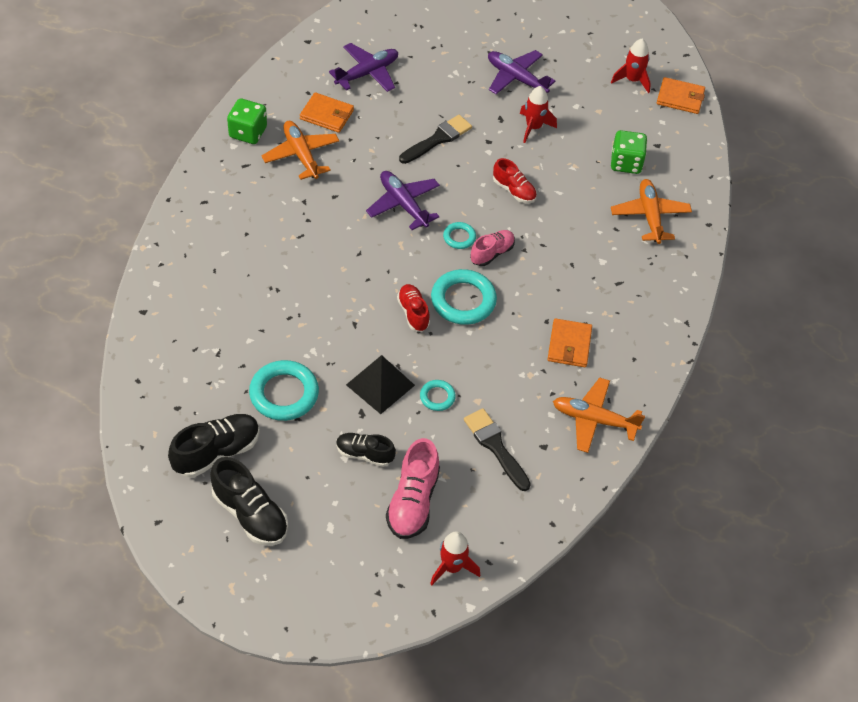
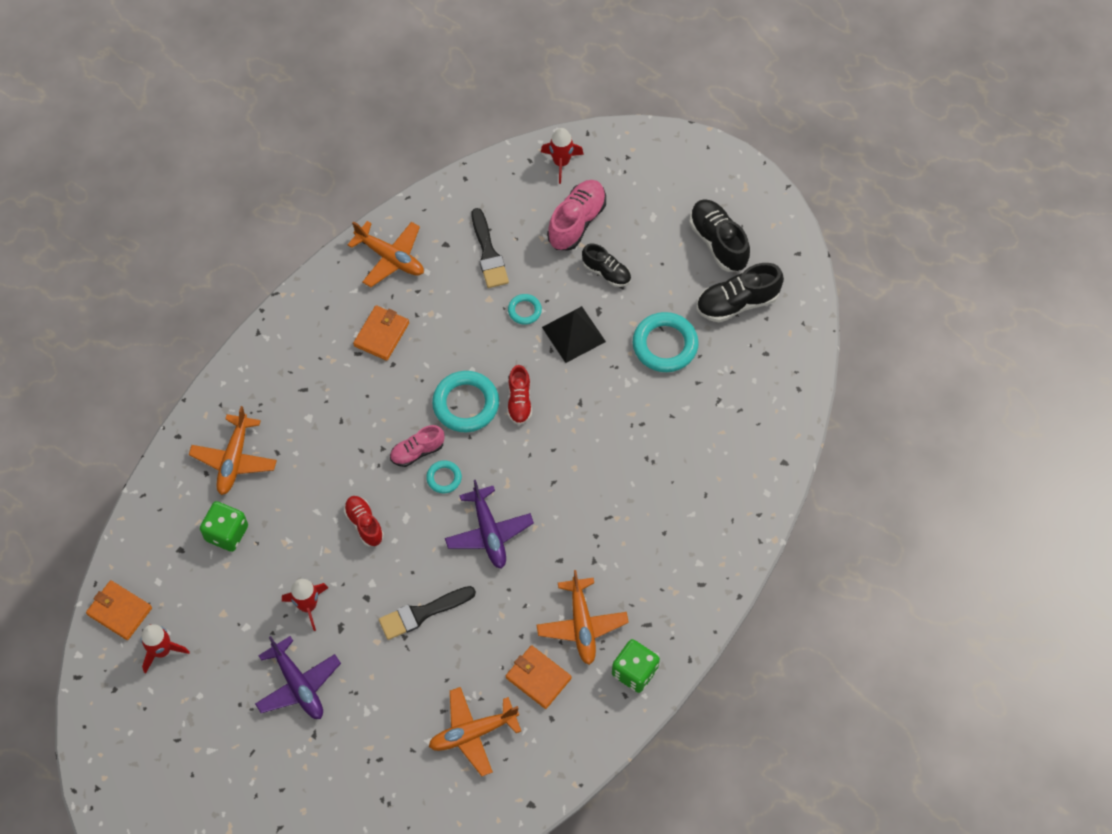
camera: 160 degrees left, 10 degrees up
purple plane [329,43,398,92] -> orange plane [429,687,521,776]

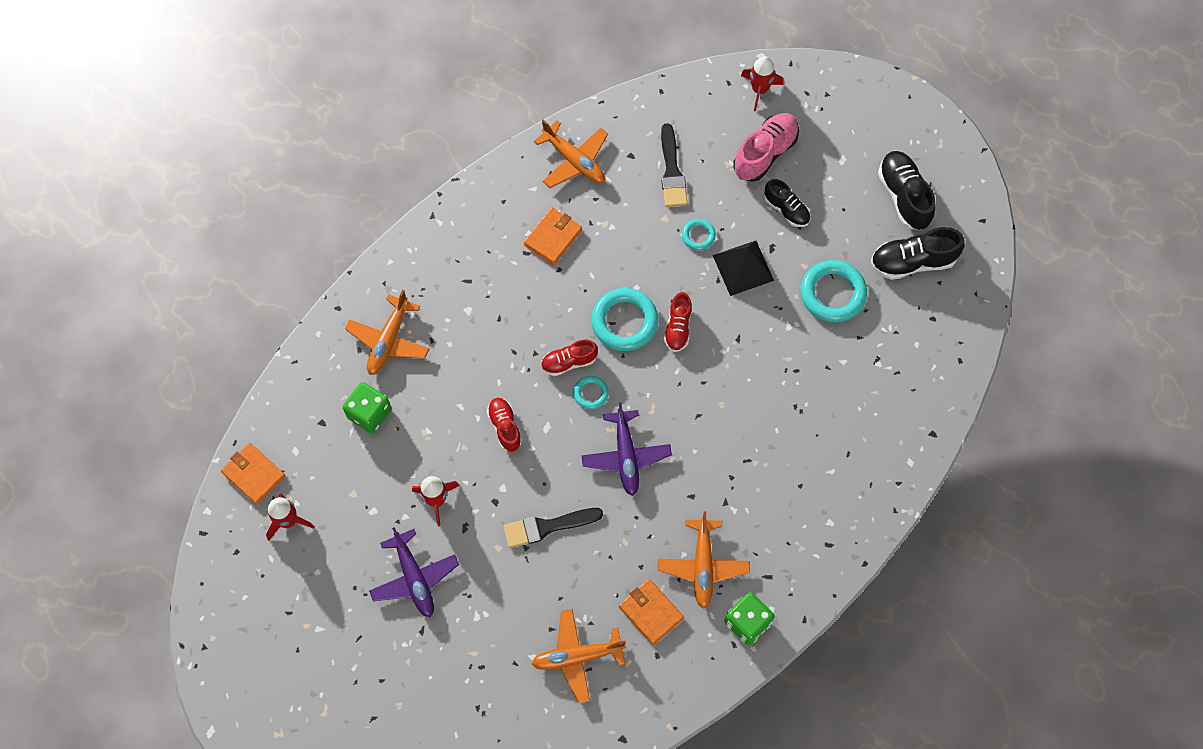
camera: 10 degrees right, 5 degrees up
pink shoe [390,425,445,467] -> red shoe [541,340,598,376]

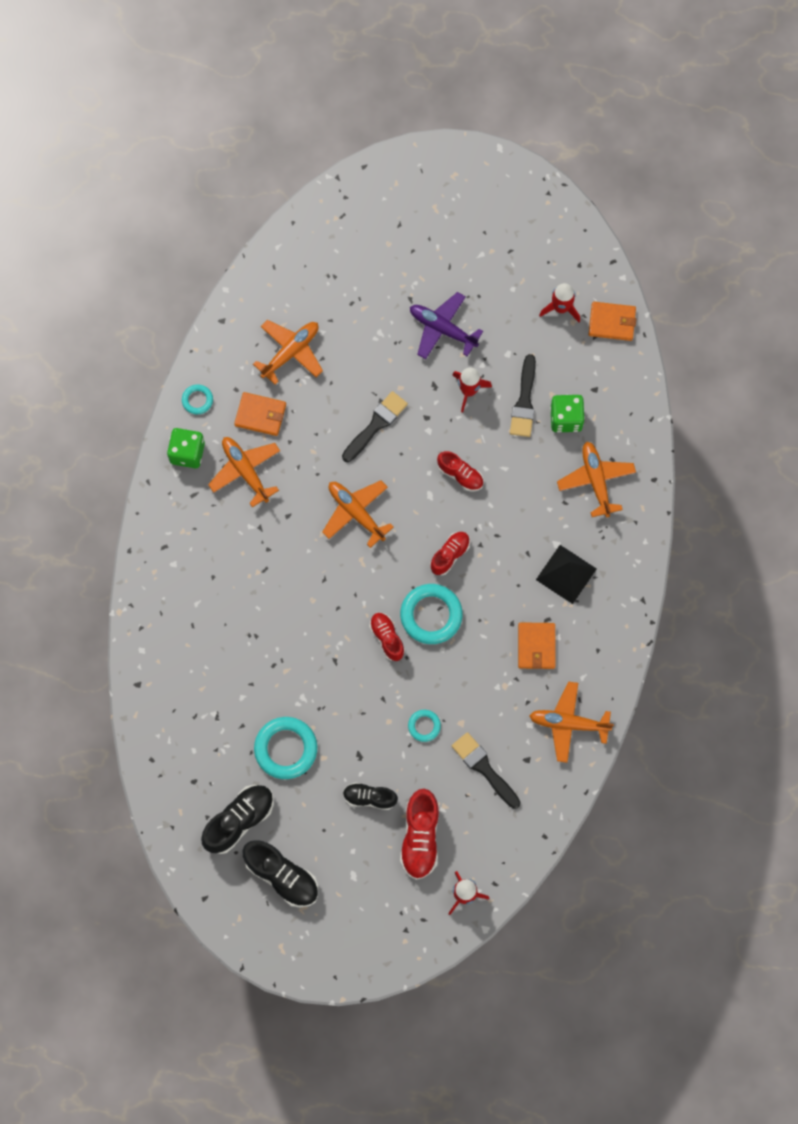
camera: 145 degrees right, 5 degrees up
turquoise ring [573,376,609,409] -> turquoise ring moved to [182,384,213,414]
purple plane [581,403,672,496] -> orange plane [322,480,394,548]
black pyramid [713,241,774,296] -> black pyramid moved to [536,545,597,604]
pink shoe [733,113,799,182] -> red shoe [400,789,439,880]
none -> black brush [510,354,536,437]

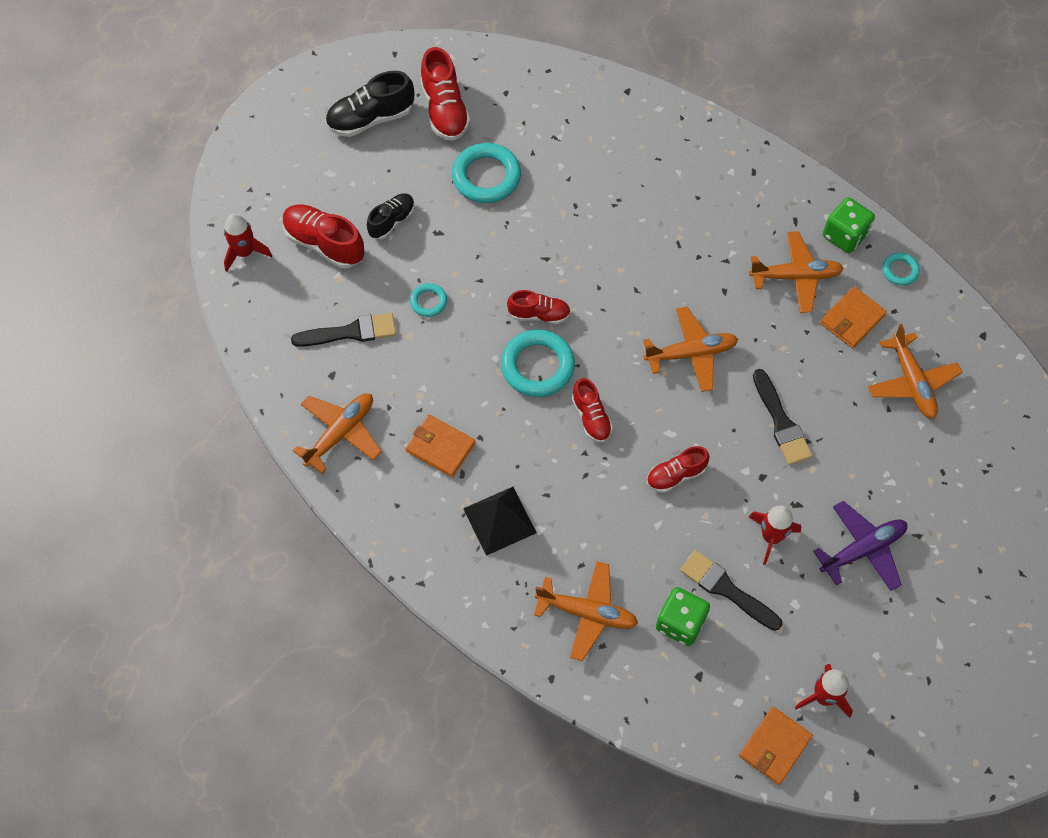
camera: 120 degrees right, 10 degrees down
black shoe [201,785,274,854] -> red shoe [420,47,470,141]

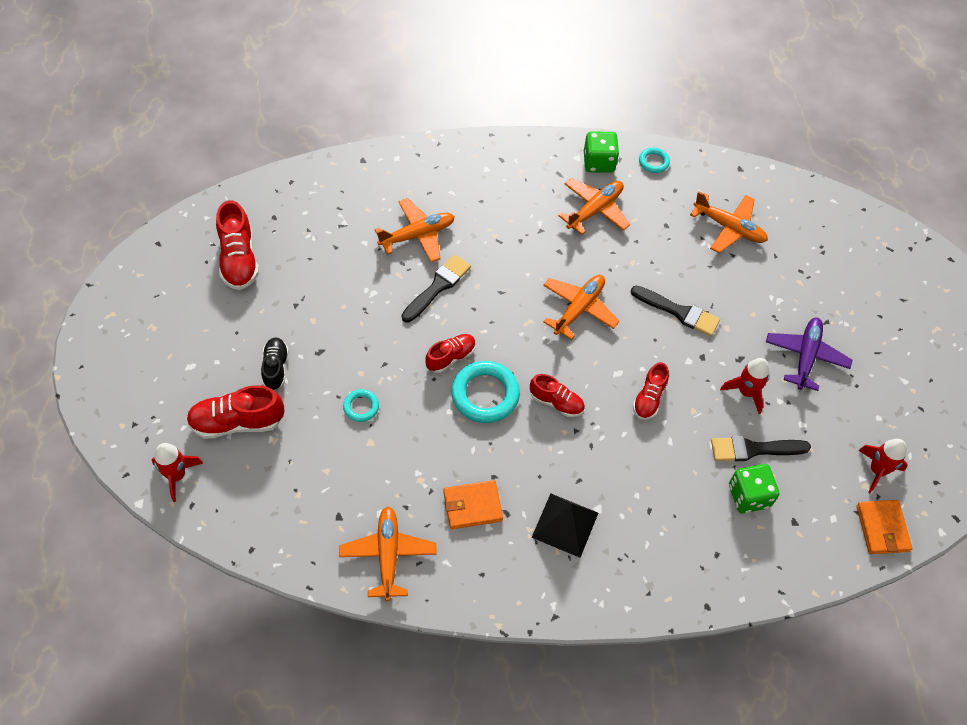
camera: 45 degrees left, 5 degrees down
black brush [291,313,396,347] -> black brush moved to [402,255,471,322]
black shoe [325,71,414,137] -> none
red shoe [420,47,470,141] -> red shoe turned 45 degrees clockwise [216,200,259,290]
turquoise ring [452,143,521,203] -> none
orange plane [534,561,638,661] -> orange plane moved to [375,198,455,262]
orange wallet [820,287,887,348] -> none

